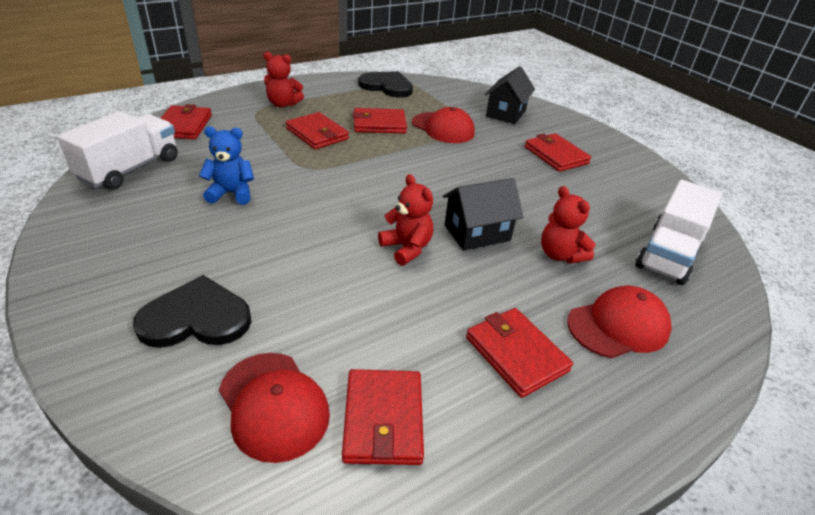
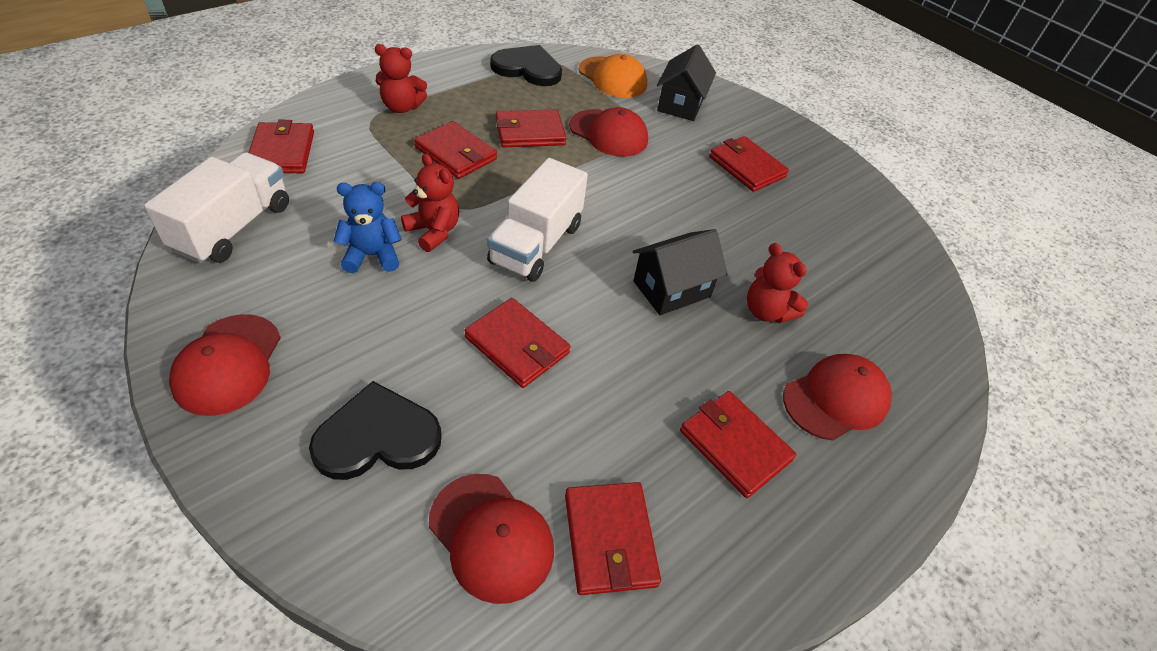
camera: 10 degrees left, 10 degrees up
red teddy bear [378,174,433,266] -> red teddy bear moved to [401,154,459,252]
white truck [635,180,722,285] -> white truck moved to [487,158,588,282]
none -> red cap [169,314,281,416]
none -> red wallet [464,298,570,388]
none -> orange cap [579,54,647,98]

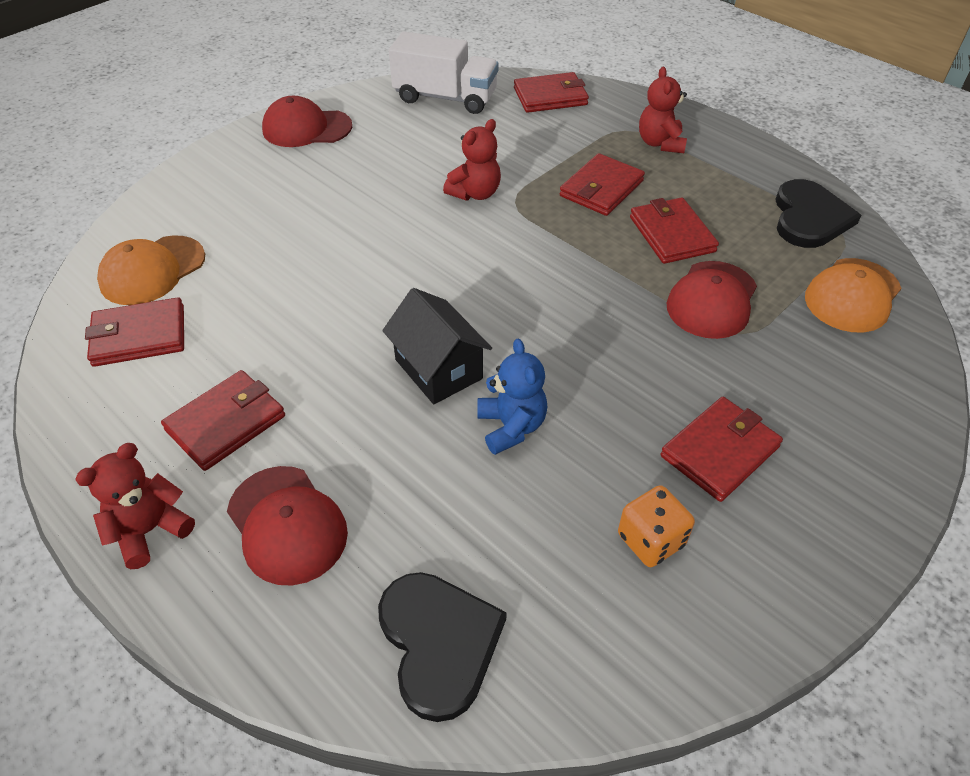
camera: 90 degrees right, 0 degrees up
black heart [309,381,442,480] -> black heart moved to [378,572,507,722]
blue teddy bear [333,182,402,273] -> blue teddy bear moved to [477,338,547,455]
red cap [429,474,554,604] -> orange cap [97,235,205,305]
red wallet [464,298,570,388] -> none
white truck [487,158,588,282] -> none
black house [657,44,716,121] -> none
red teddy bear [747,243,808,323] -> red teddy bear moved to [75,443,195,569]
none -> orange dice [618,485,695,567]

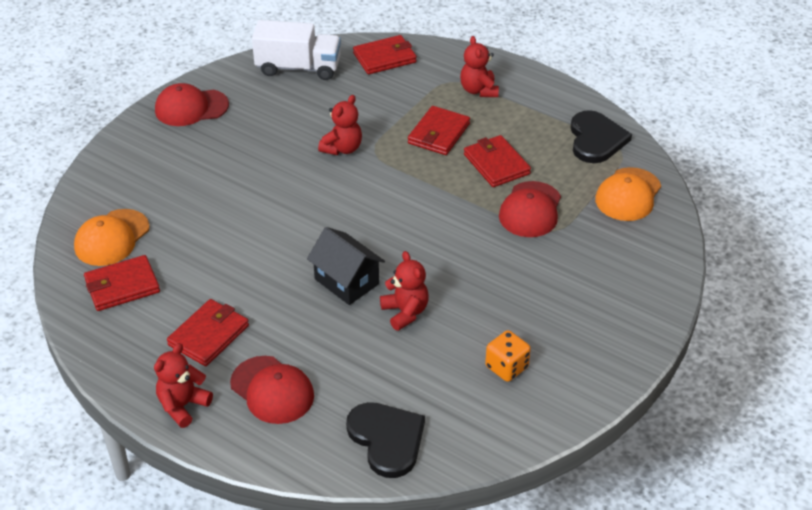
camera: 10 degrees left, 5 degrees down
blue teddy bear [477,338,547,455] -> red teddy bear [380,251,429,331]
red wallet [661,397,783,502] -> none

